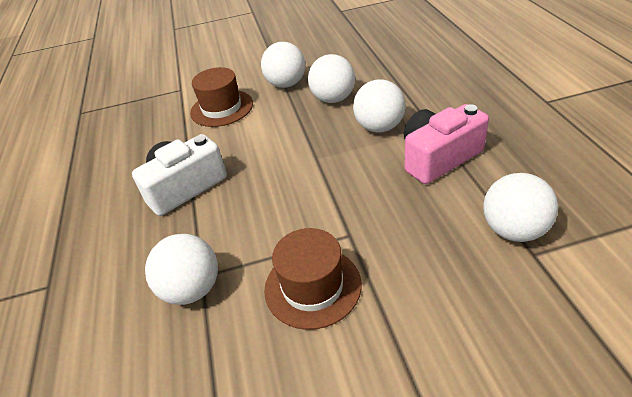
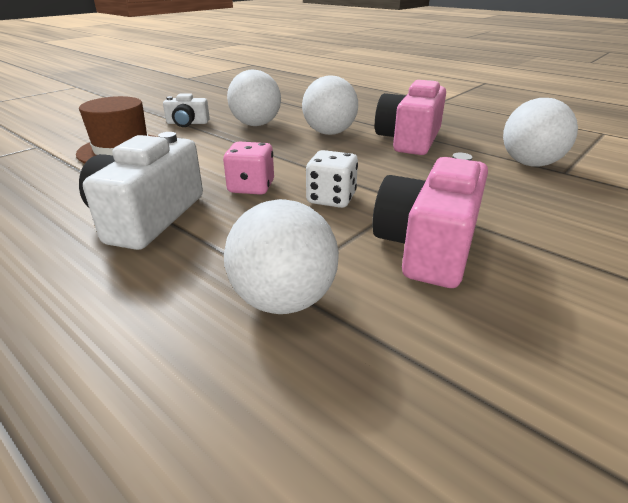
camera: 40 degrees left, 10 degrees down
white ball [261,42,305,88] -> white camera [163,93,210,127]
brown hat [264,228,362,330] -> pink camera [372,153,488,288]
none -> pink dice [223,142,274,195]
none -> white dice [306,150,358,208]

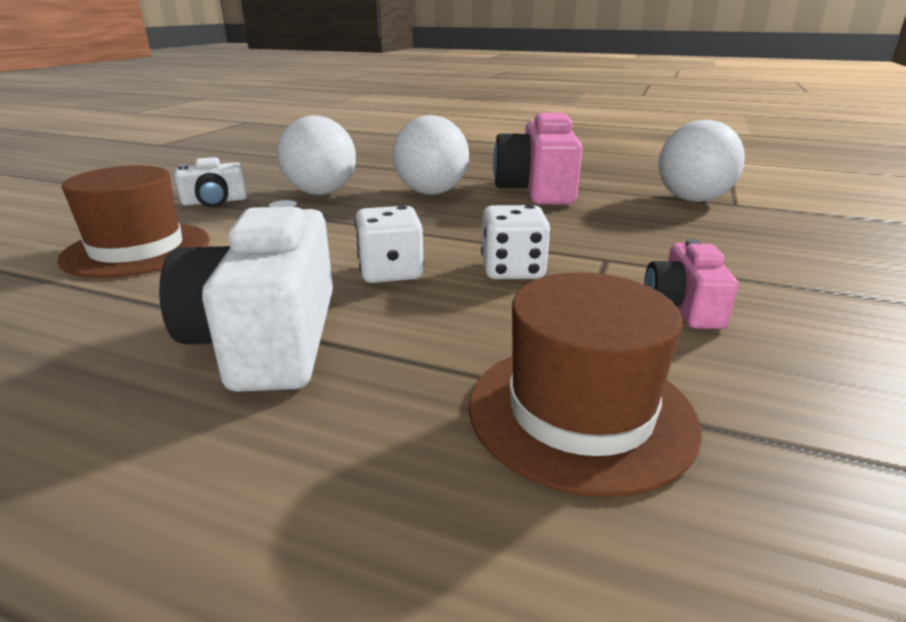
camera: 20 degrees left, 5 degrees down
pink dice [223,142,274,195] -> white dice [355,206,424,283]
white ball [224,199,339,314] -> brown hat [469,272,702,497]
pink camera [372,153,488,288] -> pink camera [644,239,739,329], size x0.54

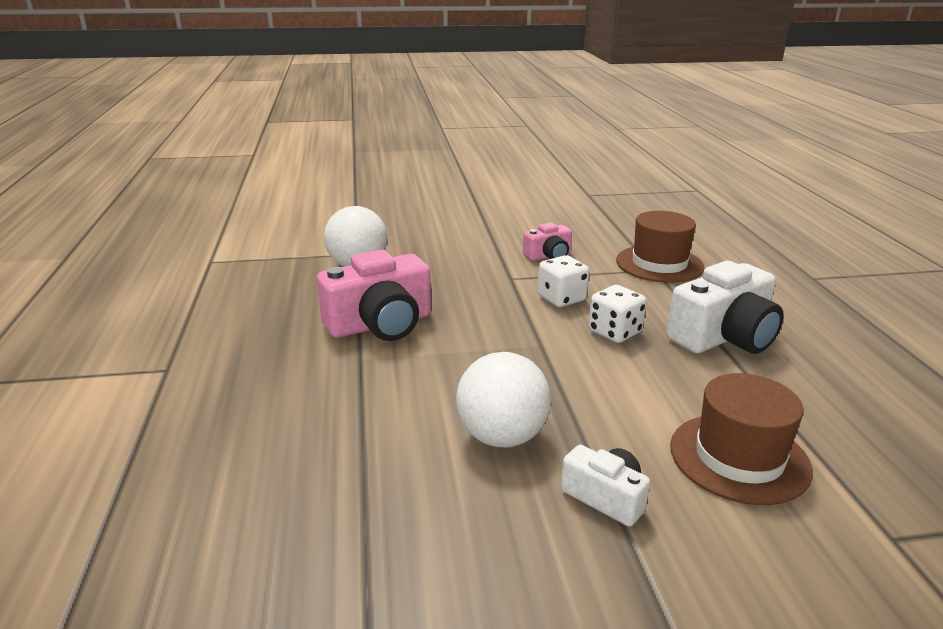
camera: 120 degrees left, 0 degrees up
white ball [393,115,469,195] -> none

